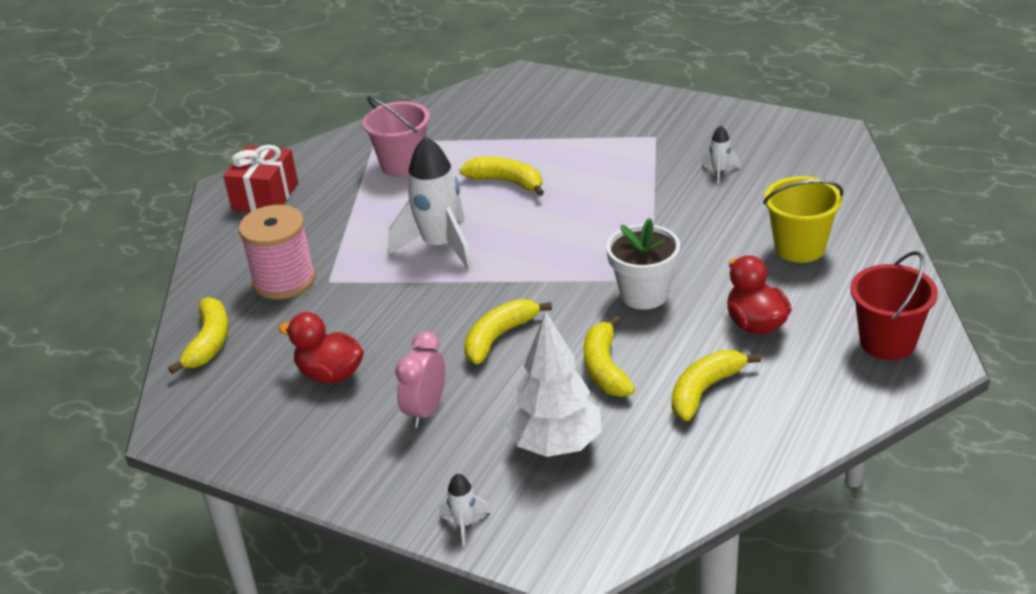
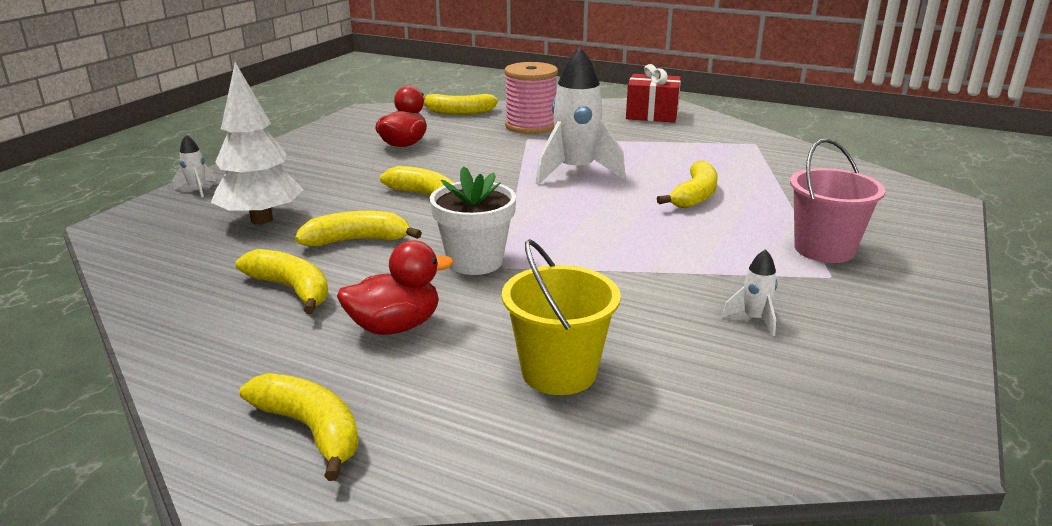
camera: 85 degrees right, 10 degrees down
pink bucket [362,96,430,177] -> pink bucket moved to [790,138,886,263]
pink clock [395,331,445,428] -> none
red bucket [850,251,938,360] -> yellow banana [240,373,359,481]

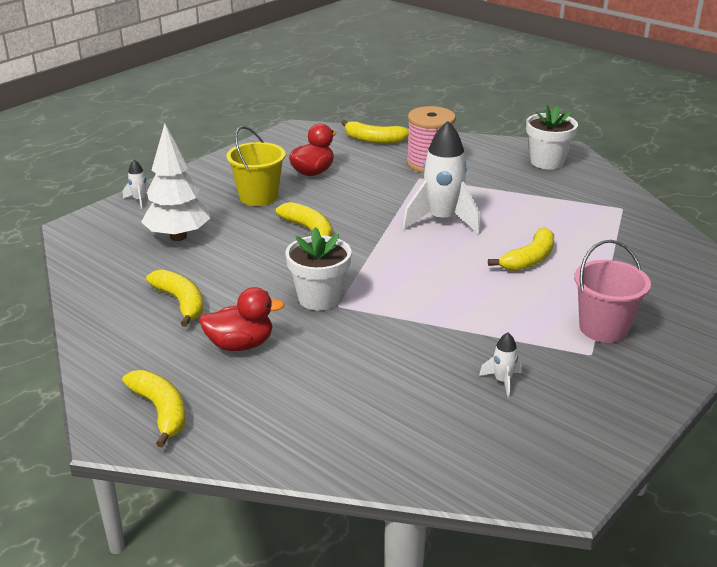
camera: 15 degrees right, 5 degrees up
yellow banana [295,211,422,246] -> none
yellow bucket [502,239,621,395] -> yellow bucket moved to [226,126,286,206]
red gift [626,64,681,123] -> white flower pot [526,105,578,170]

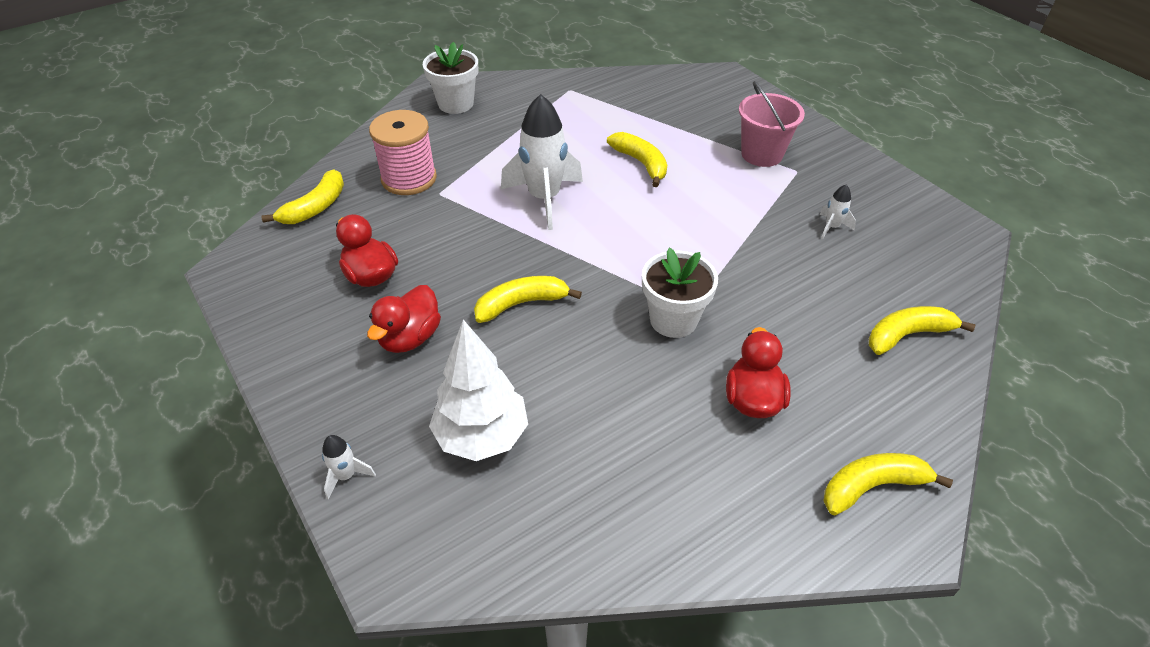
camera: 75 degrees left, 15 degrees up
yellow banana [146,269,203,327] -> yellow banana moved to [869,306,976,355]
yellow bucket [226,126,286,206] -> red duck [367,285,441,353]

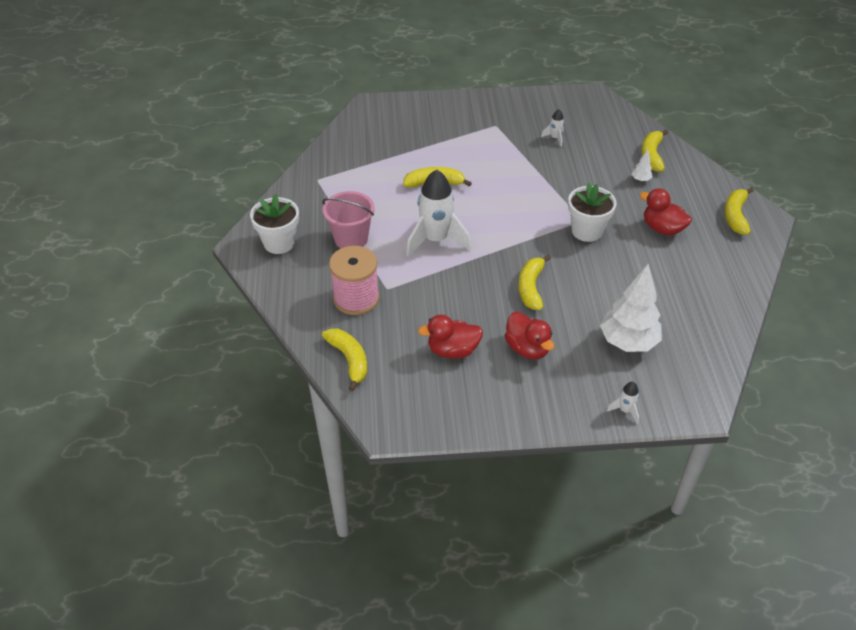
camera: 60 degrees left, 0 degrees up
pink bucket [739,81,805,167] -> pink bucket moved to [322,191,375,248]
none -> white tree [631,149,653,182]

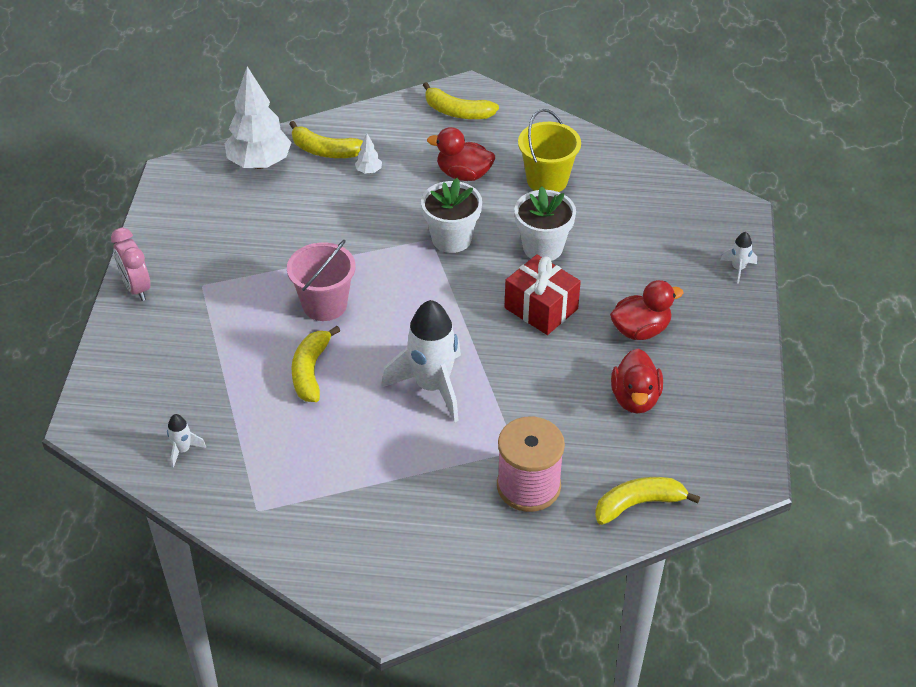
camera: 80 degrees left, 0 degrees up
white flower pot [250,194,299,254] -> white flower pot moved to [514,187,576,261]
pink bucket [322,191,375,248] -> pink bucket moved to [287,240,356,321]
yellow banana [518,255,551,310] -> red gift [505,254,581,335]
white rocket [541,109,564,146] -> white rocket moved to [167,414,206,468]
white tree [600,264,662,352] -> white tree moved to [225,67,292,169]
red duck [640,188,692,235] -> red duck turned 60 degrees clockwise [427,127,495,181]
none -> pink clock [111,227,150,301]
none -> yellow bucket [518,109,581,192]

